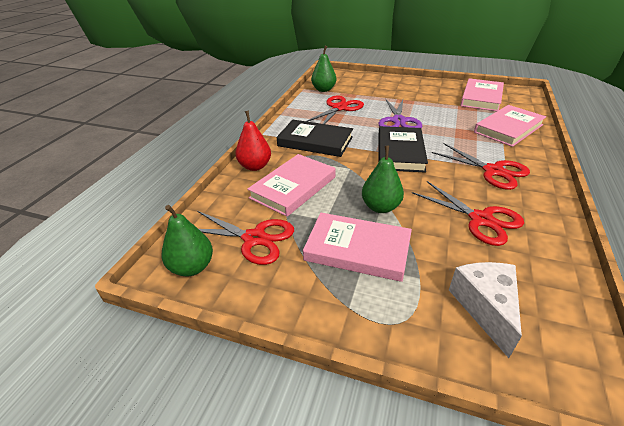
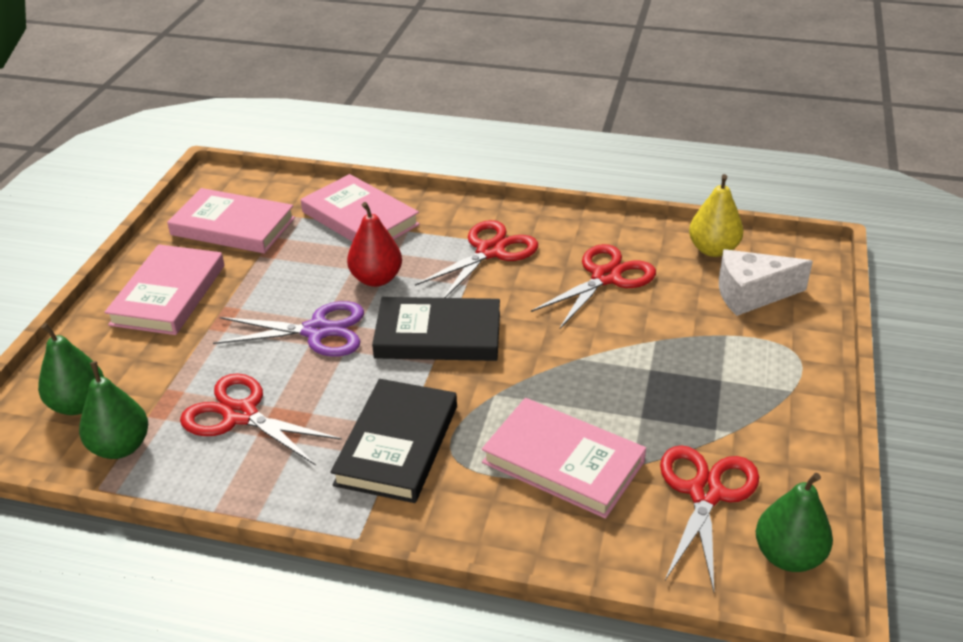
camera: 95 degrees left, 0 degrees up
red pear [235,111,271,171] -> red pear moved to [347,202,402,287]
pink book [303,213,412,282] -> pink book moved to [104,244,224,335]
green pear [362,146,404,213] -> green pear moved to [38,323,104,415]
none -> yellow pear [689,174,743,257]

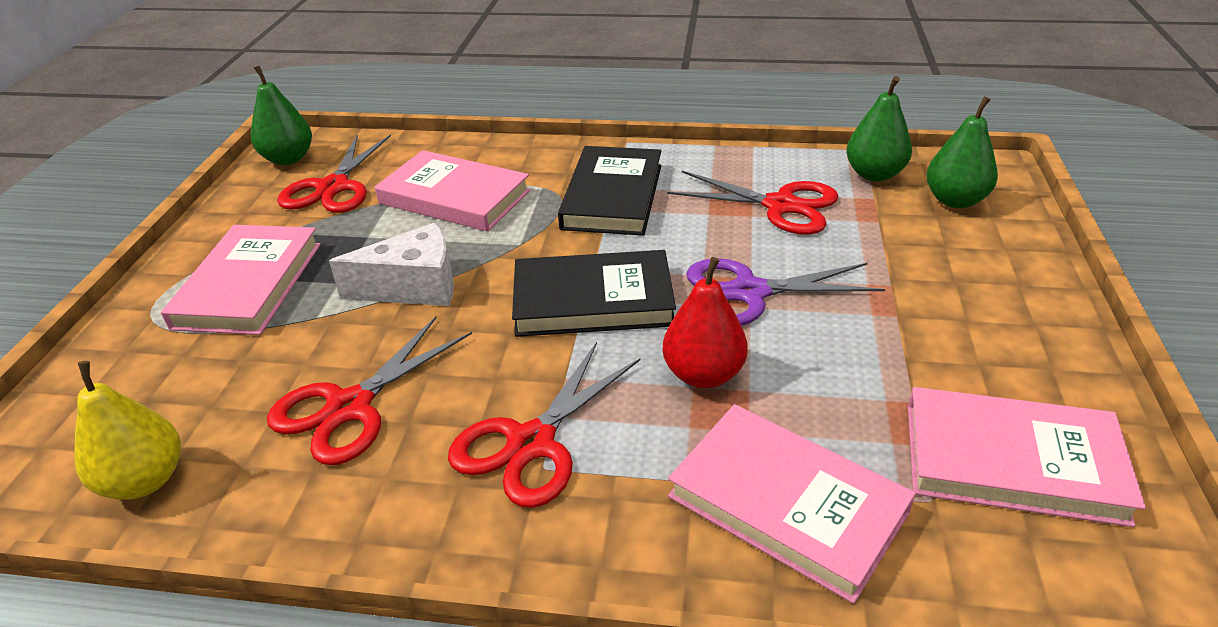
camera: 175 degrees right, 0 degrees up
pink book [104,244,224,335] -> pink book moved to [161,225,321,335]
white cheese [719,249,813,316] -> white cheese moved to [329,223,454,306]

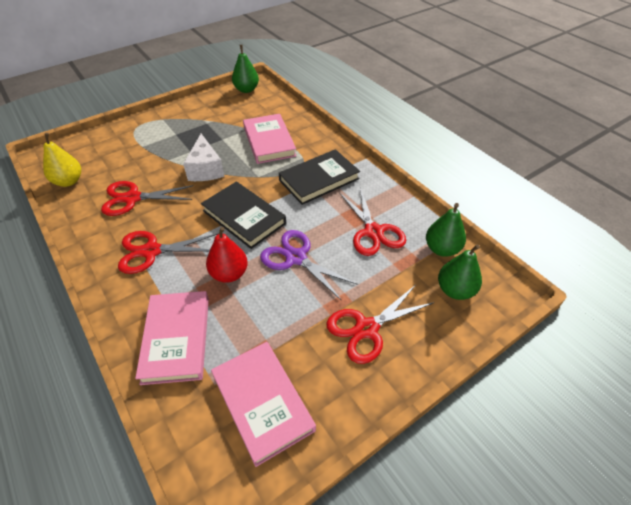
camera: 45 degrees right, 10 degrees up
pink book [161,225,321,335] -> none
red scissors [277,134,391,213] -> red scissors moved to [326,285,435,364]
white cheese [329,223,454,306] -> white cheese turned 45 degrees clockwise [183,134,224,181]

